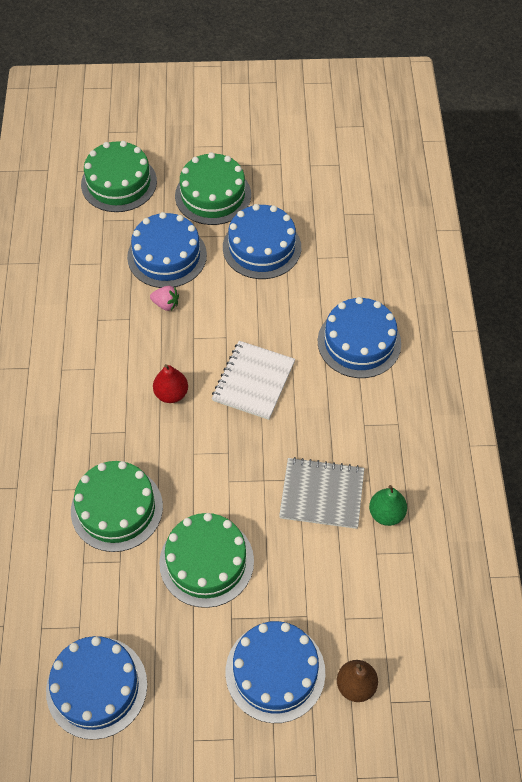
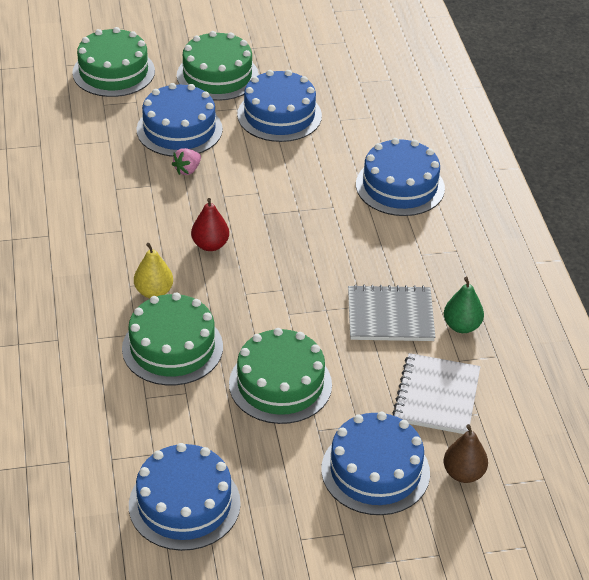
camera: 10 degrees left, 15 degrees down
pink strawberry [150,286,179,311] -> pink strawberry turned 120 degrees clockwise [172,148,201,175]
white notebook [212,341,295,420] -> white notebook moved to [392,353,480,434]
none -> yellow pear [134,243,173,298]

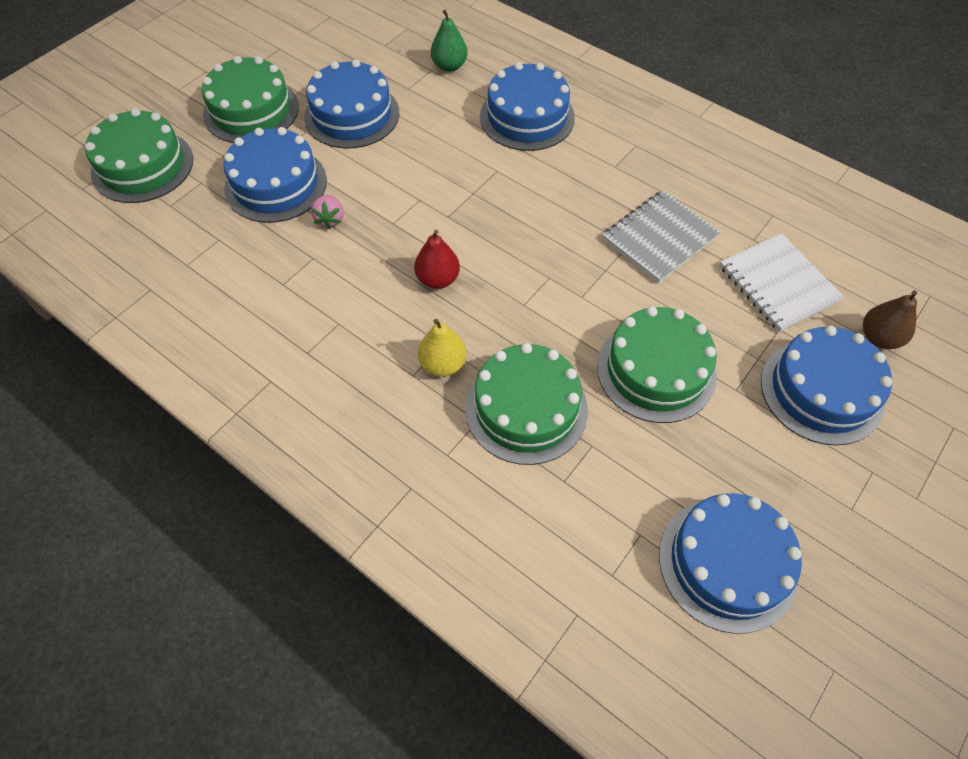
camera: 40 degrees left, 15 degrees up
green pear [444,277,484,333] -> green pear moved to [431,10,468,72]

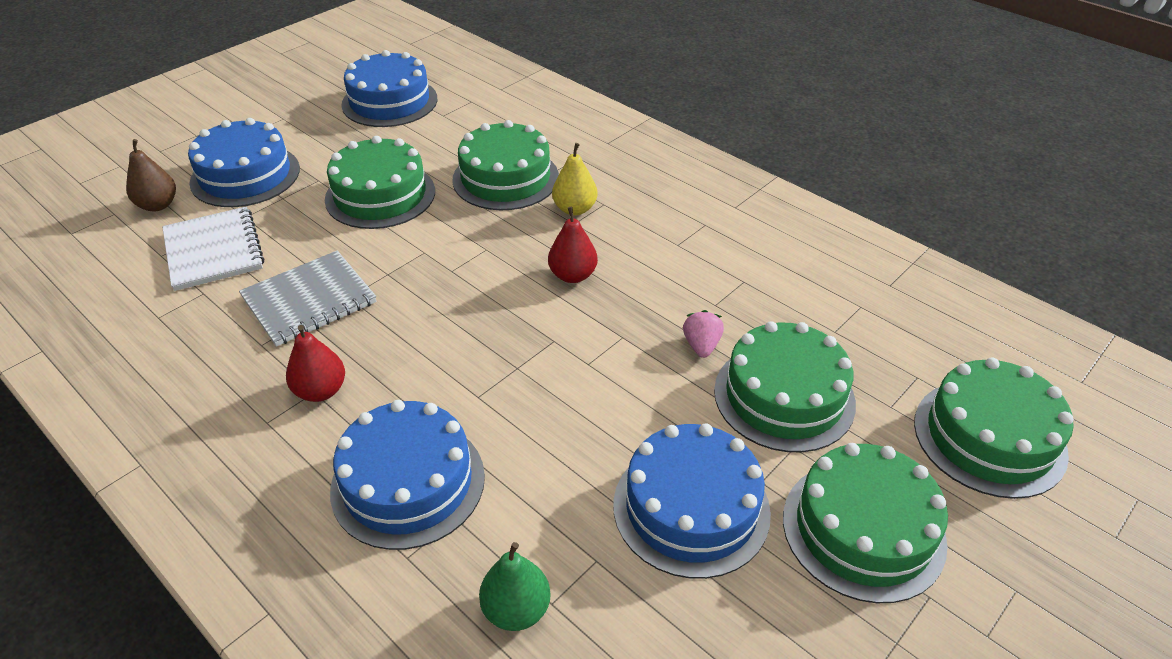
camera: 175 degrees left, 15 degrees down
blue cake [223,127,327,223] -> green cake [714,321,856,452]
none -> red pear [286,325,345,402]

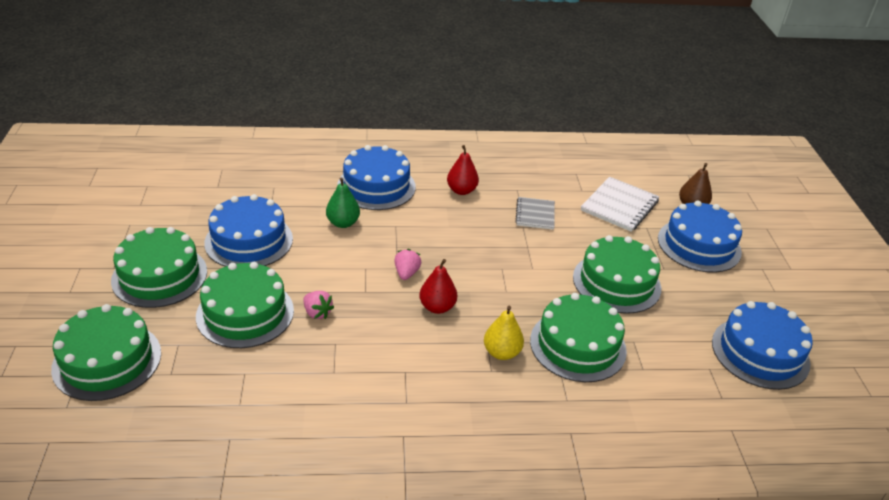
camera: 130 degrees right, 5 degrees down
white notebook [162,206,264,291] -> white notebook turned 75 degrees counterclockwise [581,177,660,232]
grey notebook [239,251,376,347] -> grey notebook [515,197,555,230], size x0.65
green pear [479,542,551,631] -> green pear moved to [326,177,360,228]
none -> pink strawberry [394,249,421,280]

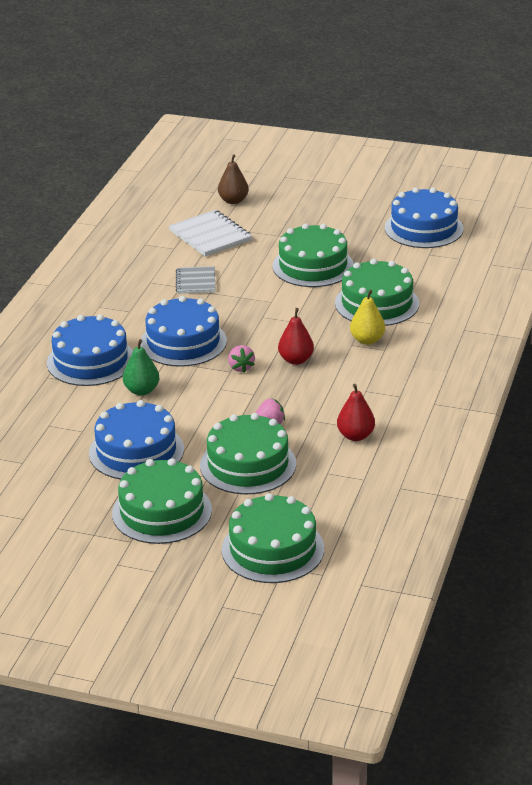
camera: 65 degrees left, 5 degrees down
pink strawberry [394,249,421,280] -> pink strawberry turned 135 degrees counterclockwise [228,345,255,373]
red pear [447,145,479,195] -> red pear moved to [337,384,375,441]
grey notebook [515,197,555,230] -> grey notebook turned 60 degrees clockwise [176,266,215,294]
blue cake [658,201,742,273] -> blue cake moved to [140,296,227,367]

